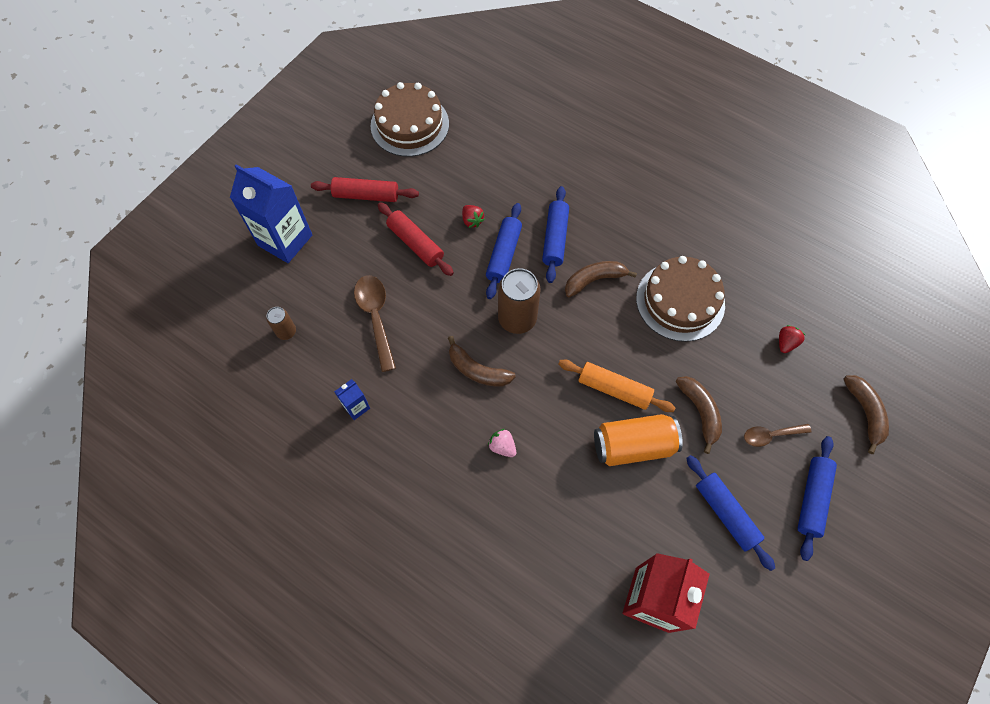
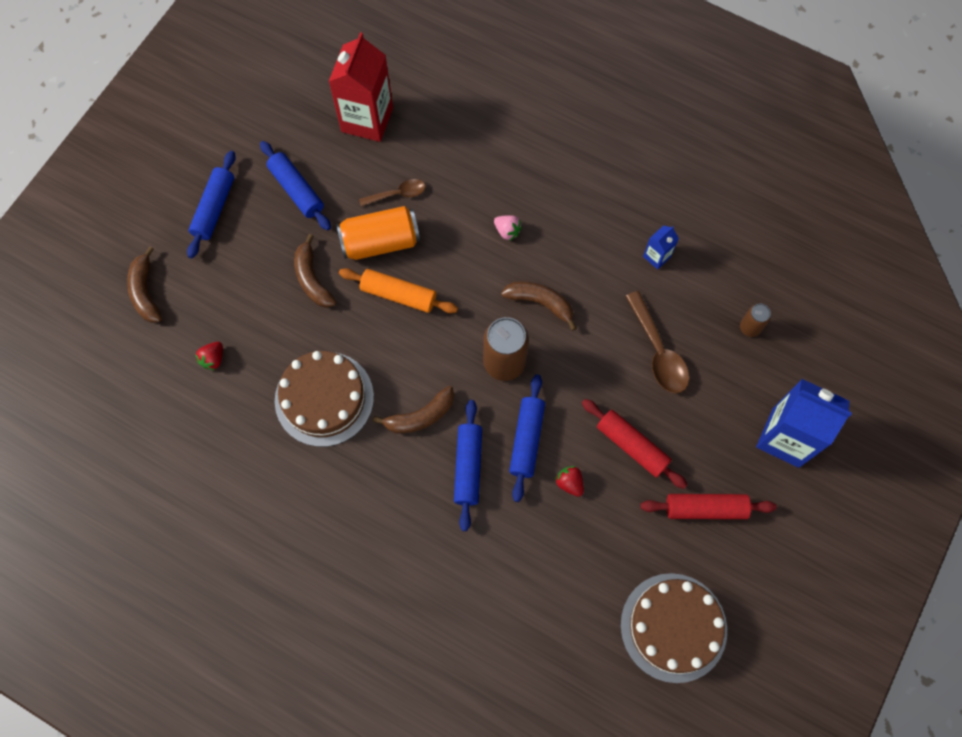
camera: 175 degrees right, 5 degrees up
brown spoon [744,424,812,447] -> brown spoon moved to [359,179,425,206]

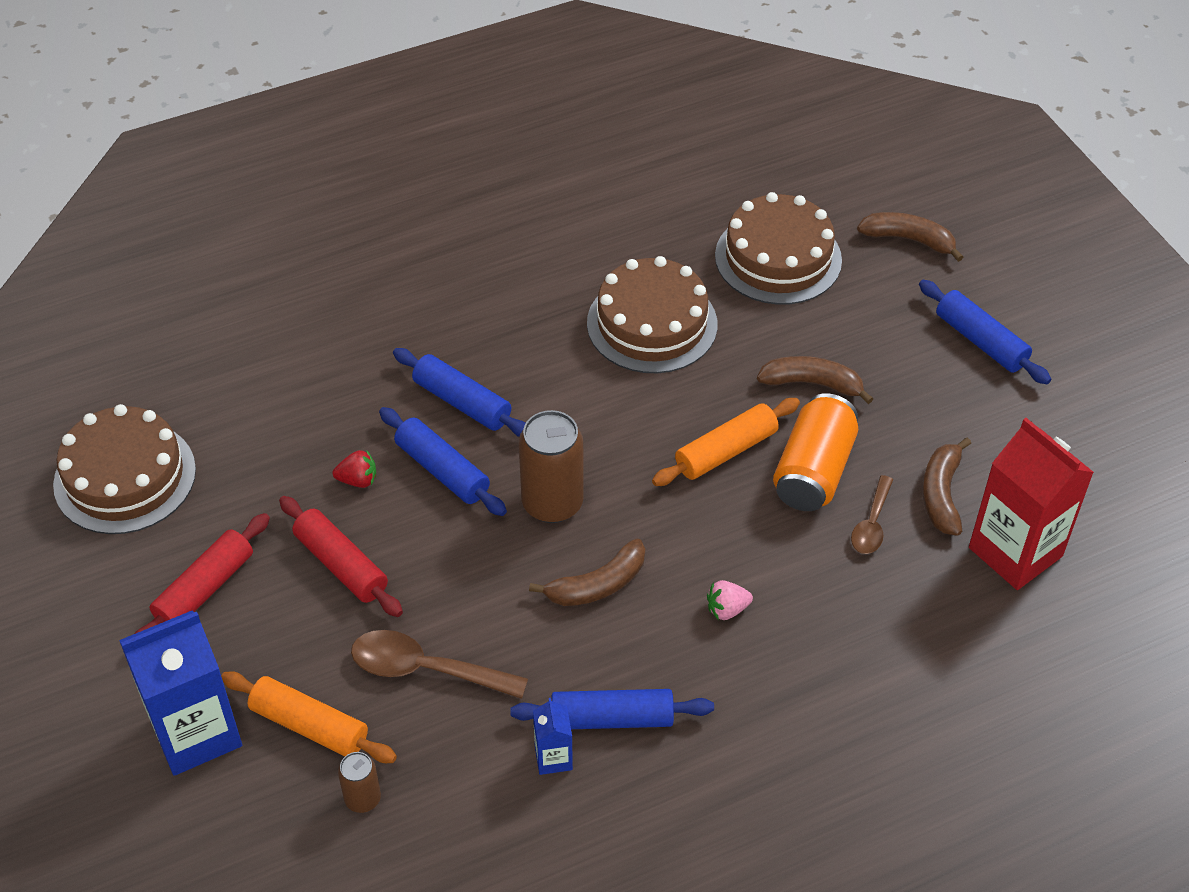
camera: 125 degrees right, 20 degrees down
red strawberry [195,342,223,370] -> brown cake [715,192,842,305]
blue rolling pin [260,141,331,231] -> blue rolling pin moved to [510,689,714,729]
brown banana [373,386,455,434] -> brown banana moved to [922,438,971,536]
red rolling pin [582,399,687,489] -> red rolling pin turned 60 degrees clockwise [279,496,403,617]
none -> orange rolling pin [221,671,397,763]

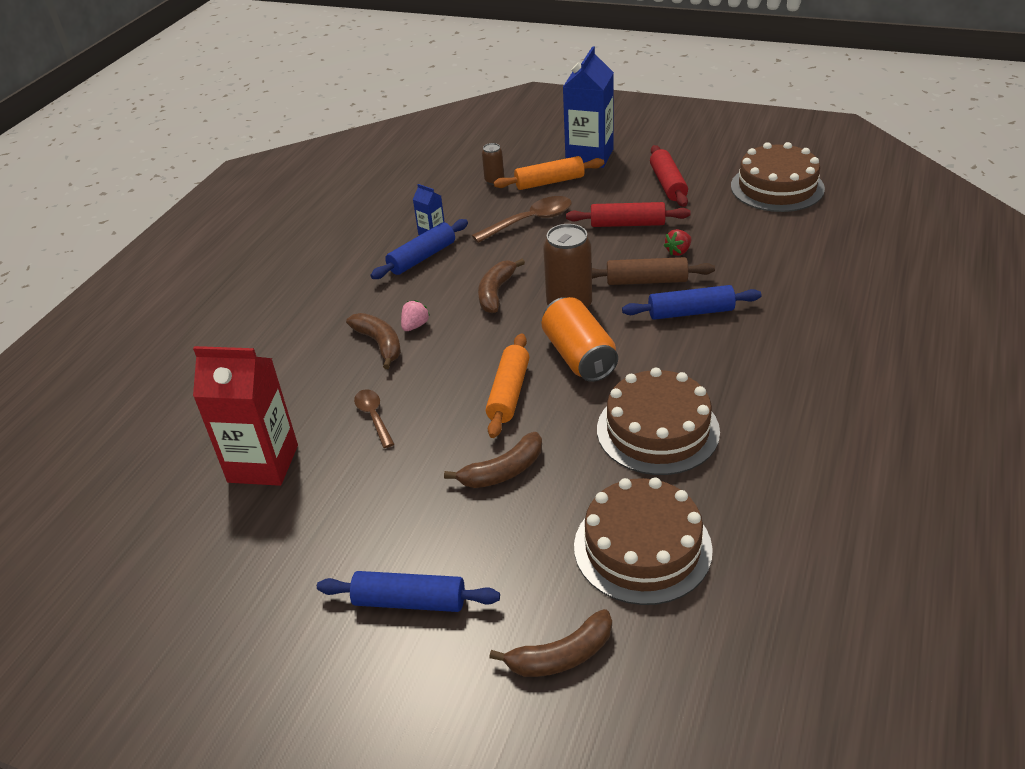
camera: 140 degrees right, 10 degrees down
blue rolling pin [379,407,507,516] -> brown rolling pin [592,257,715,285]
orange can [773,393,858,511] -> orange can moved to [542,297,618,382]
brown banana [922,438,971,536] -> brown banana moved to [346,313,401,369]

